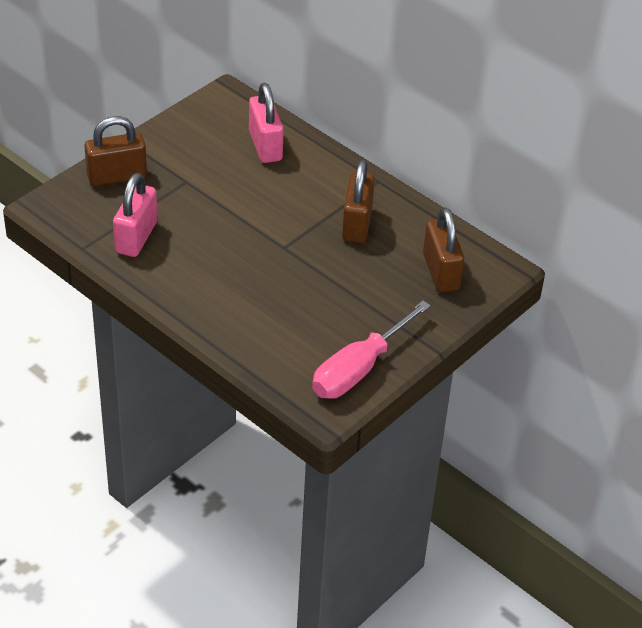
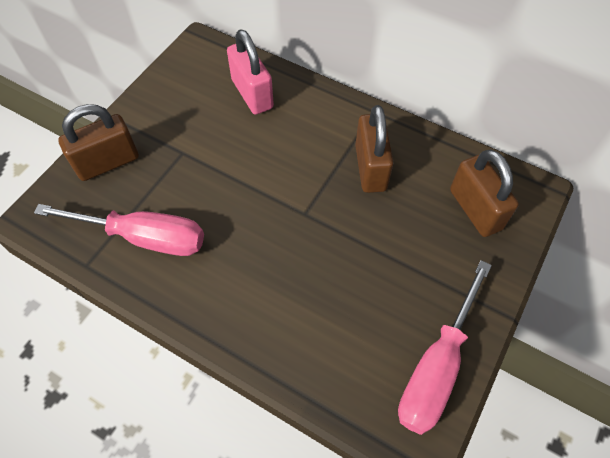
camera: 10 degrees left, 15 degrees up
pink padlock [113,173,157,257] -> pink screwdriver [34,204,204,256]

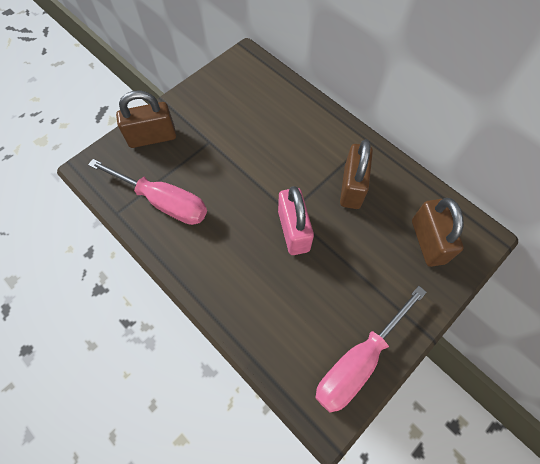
camera: 15 degrees right, 5 degrees up
pink padlock [227,29,274,115] -> pink padlock moved to [278,186,314,255]

